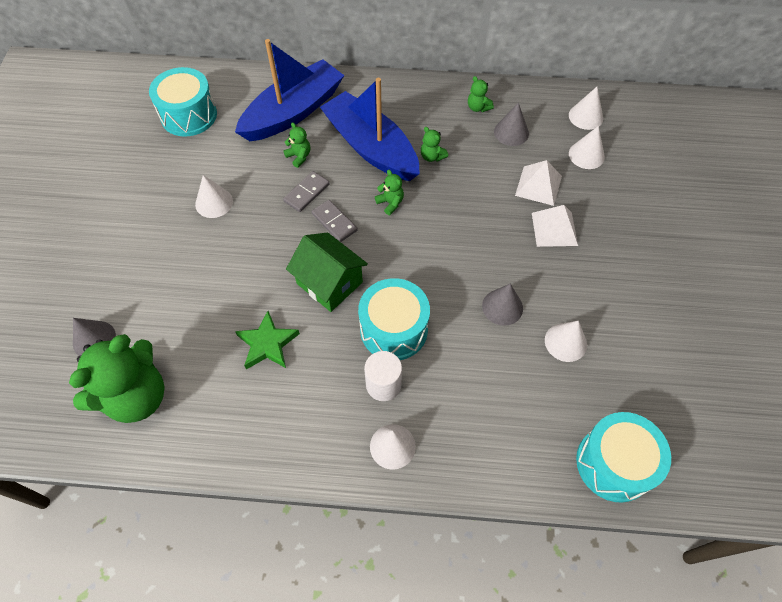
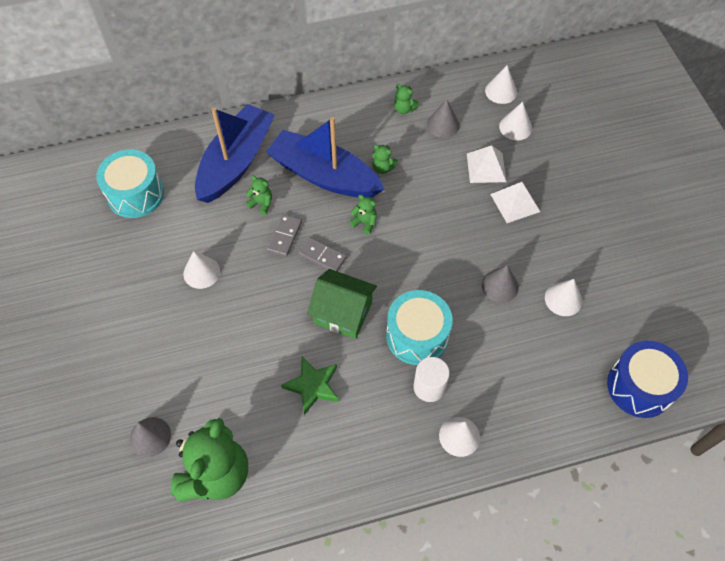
camera: 20 degrees left, 0 degrees up
turquoise drum [576,412,671,502] -> blue drum [607,341,688,418]

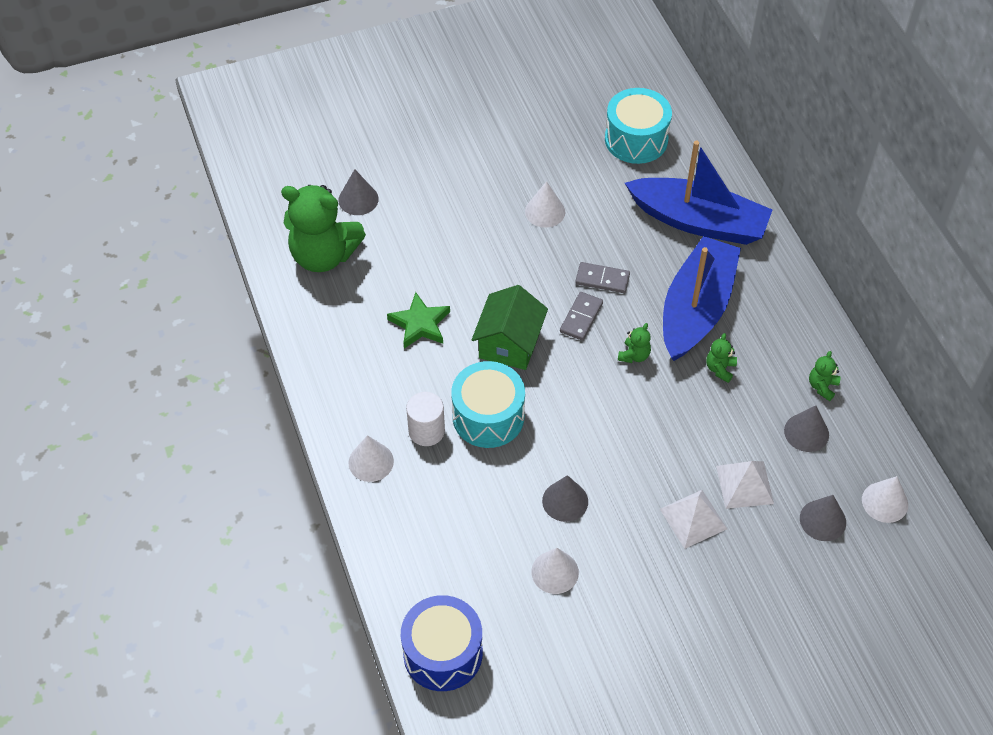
camera: 85 degrees right, 5 degrees down
green teddy bear [246,176,272,215] -> none
white cone [499,102,532,140] -> grey cone [800,495,846,541]

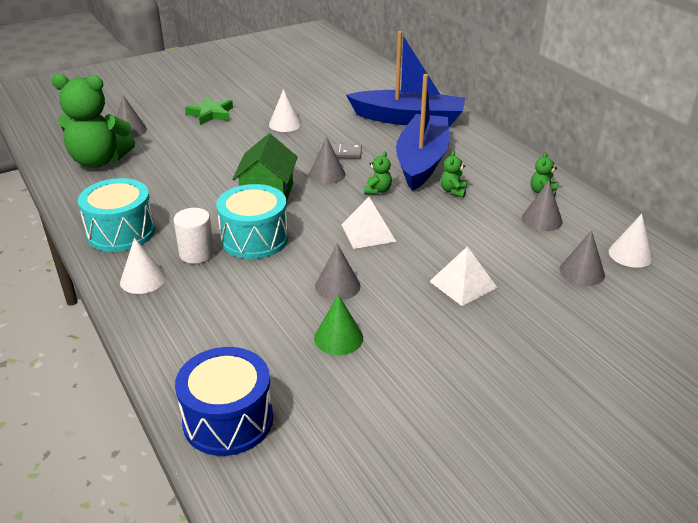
camera: 10 degrees left, 20 degrees down
green star [387,292,450,349] -> green star moved to [185,97,233,125]
white cone [531,548,579,594] -> green cone [314,294,363,355]
grey domino [560,292,603,341] -> grey cone [309,137,346,184]
turquoise drum [605,88,672,164] -> turquoise drum moved to [78,178,155,252]
white pyramid [716,461,774,509] -> white pyramid moved to [341,197,396,249]

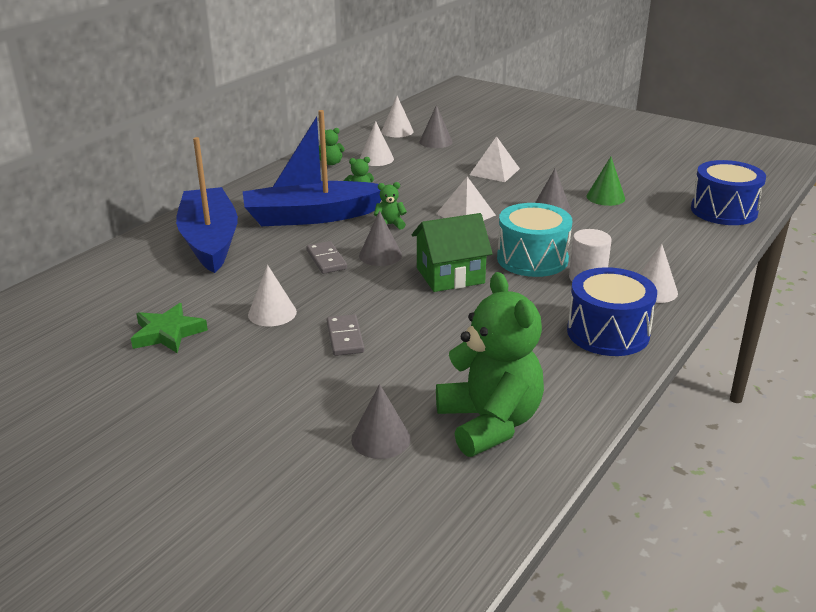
camera: 115 degrees left, 5 degrees down
turquoise drum [78,178,155,252] -> blue drum [567,267,657,356]
green star [185,97,233,125] -> green star moved to [131,303,208,353]
grey cone [522,181,563,231] -> white cone [360,121,394,166]
none -> grey domino [327,314,364,356]

